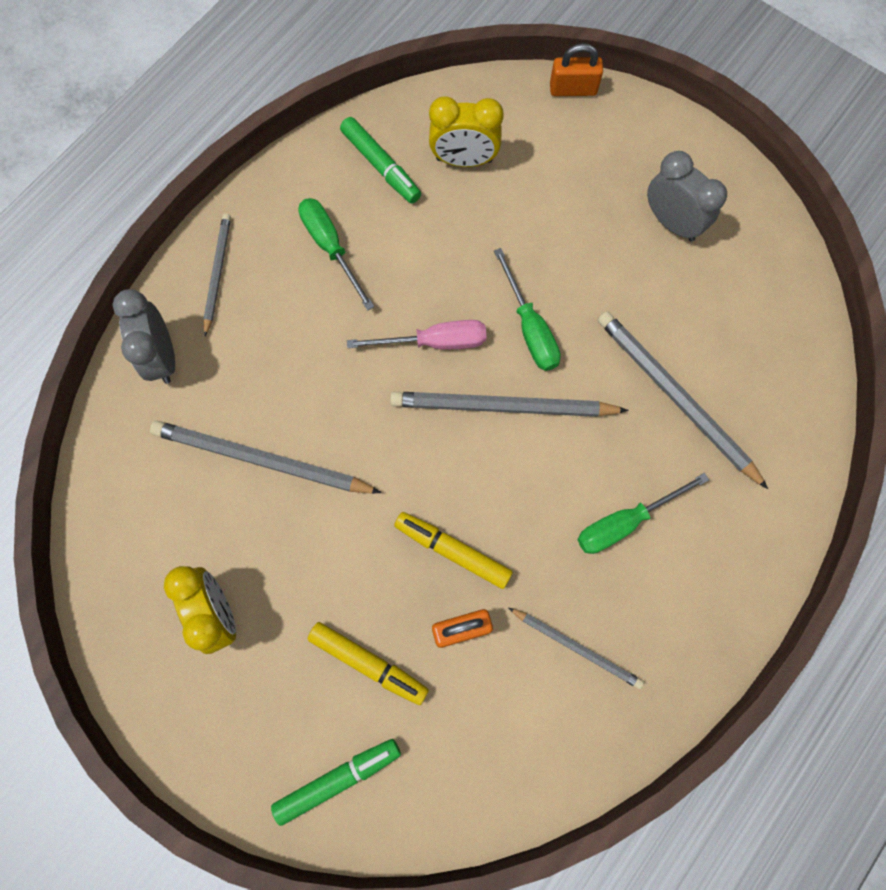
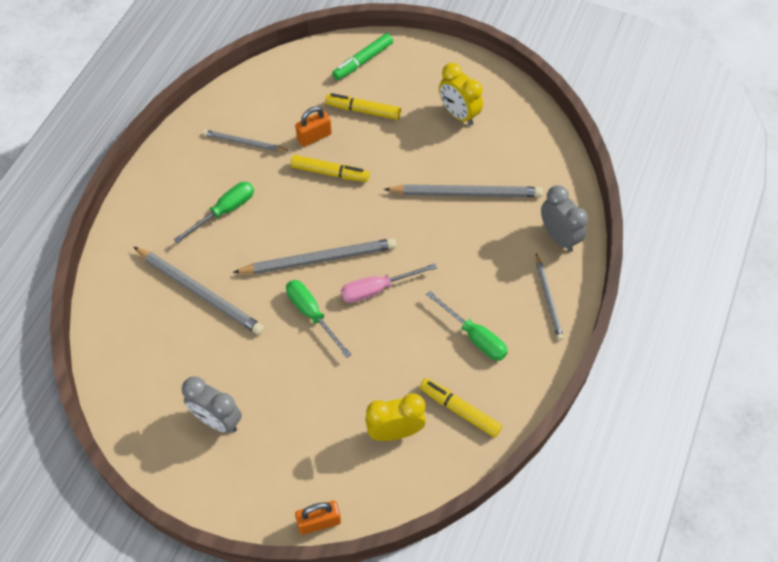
camera: 165 degrees right, 15 degrees down
green marker [340,117,421,204] -> yellow marker [420,378,502,437]

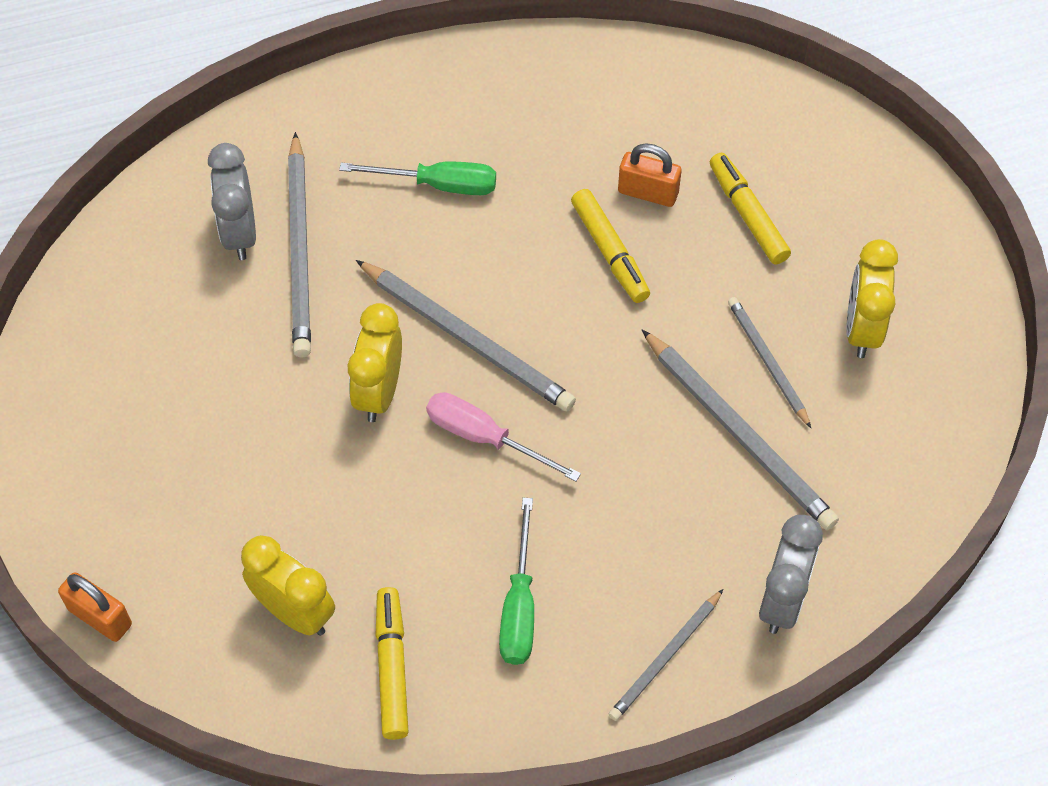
camera: 50 degrees right, 0 degrees up
grey clock [182,376,242,433] -> grey clock moved to [208,143,256,260]
grey pencil [203,130,289,151] -> grey pencil moved to [728,297,811,428]
green screwdriver [286,280,352,358] -> yellow clock [348,303,402,422]
green marker [332,33,393,80] -> none

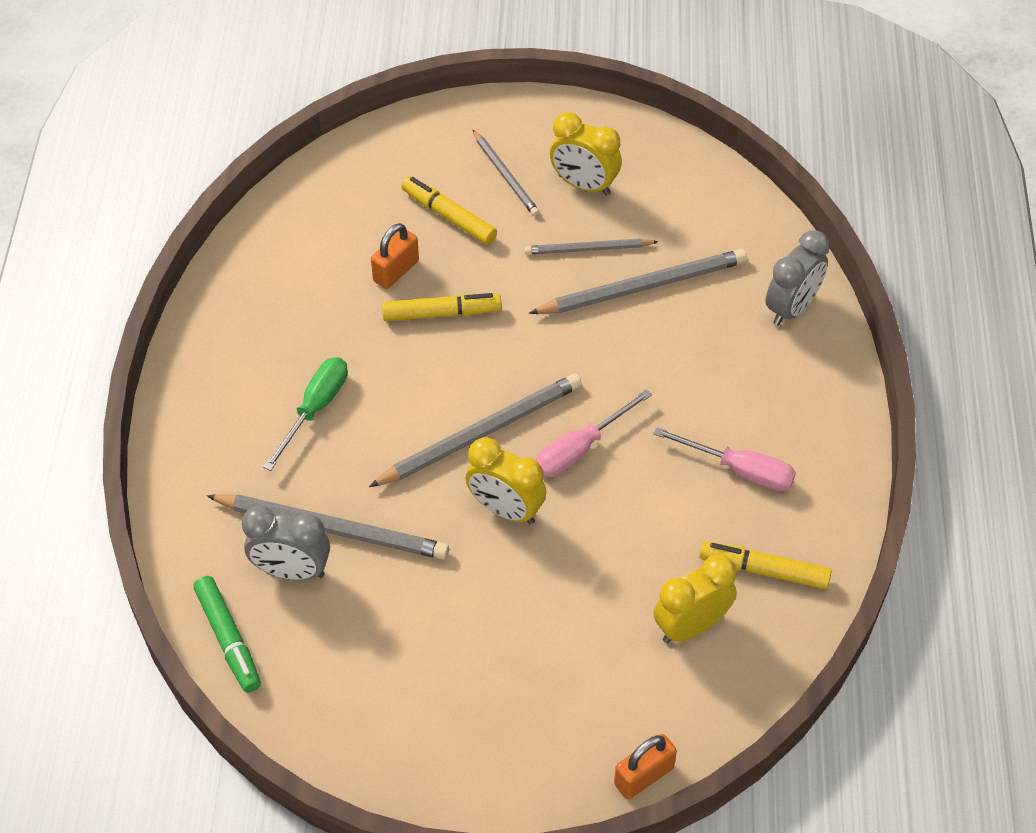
camera: 70 degrees left, 5 degrees down
green screwdriver [499,498,534,665] -> pink screwdriver [653,427,796,491]
grey pencil [609,589,723,721] -> grey pencil moved to [473,130,540,216]
yellow marker [709,153,791,264] -> yellow marker turned 45 degrees clockwise [401,176,497,245]
grey clock [759,515,823,634] -> grey clock turned 90 degrees clockwise [765,230,830,326]
none -> green marker [193,576,261,693]

